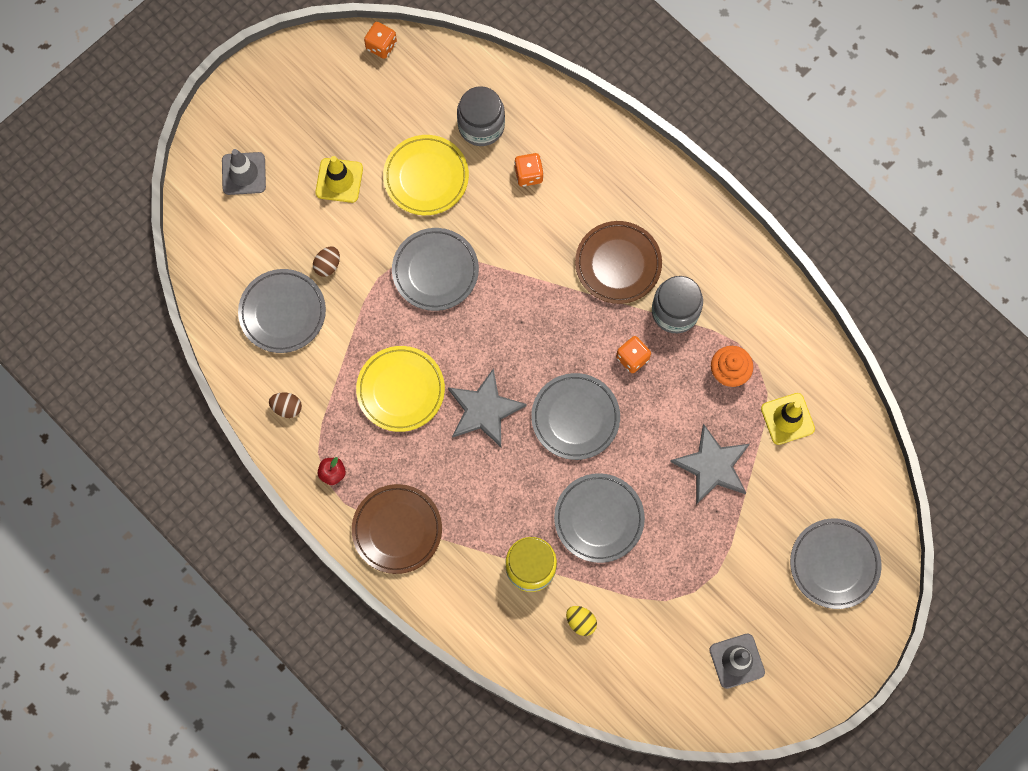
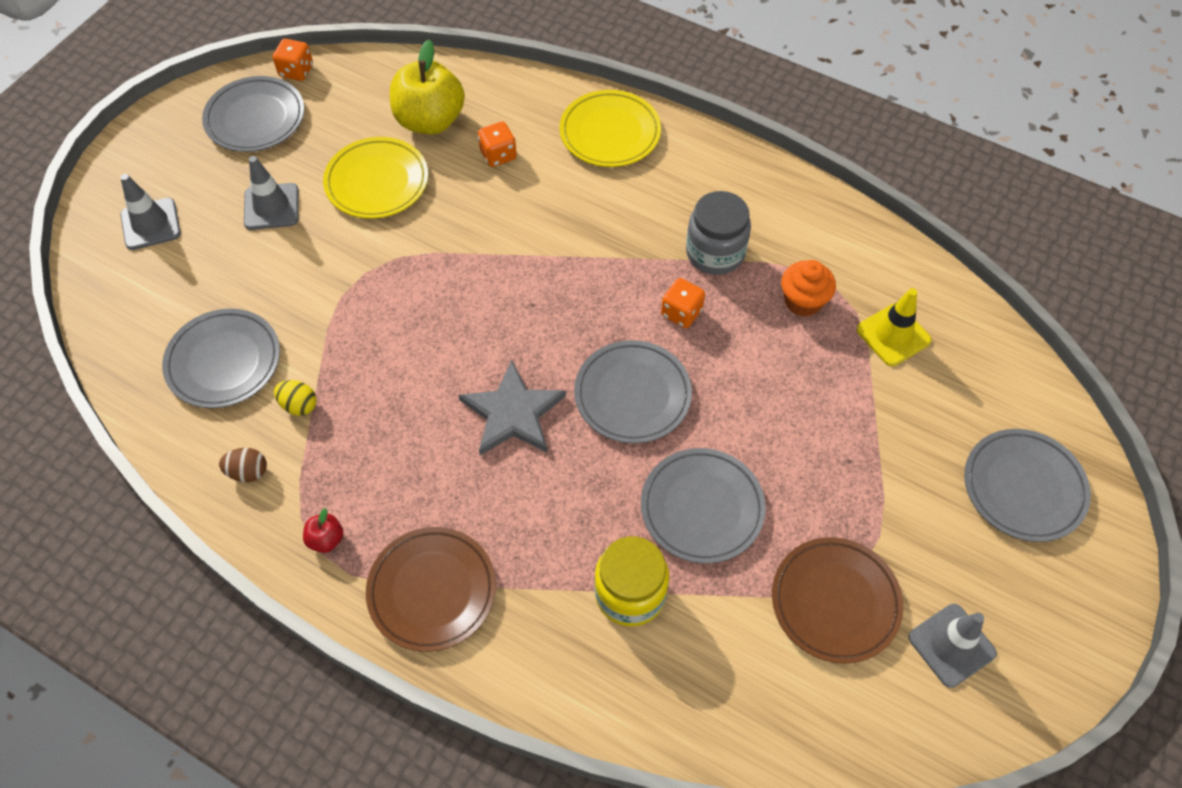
camera: 15 degrees left, 15 degrees down
brown egg [313,246,340,277] -> none
yellow traffic cone [315,156,363,203] -> grey traffic cone [244,156,299,230]
yellow plate [356,346,445,432] -> yellow plate moved to [559,90,661,167]
grey plate [392,228,479,311] -> grey plate moved to [202,76,304,152]
grey jar [457,86,505,146] -> yellow apple [390,40,465,134]
yellow egg [566,606,597,636] -> yellow egg moved to [274,380,317,416]
brown plate [575,221,662,304] -> brown plate moved to [772,537,904,664]
grey star [670,424,750,505] -> none

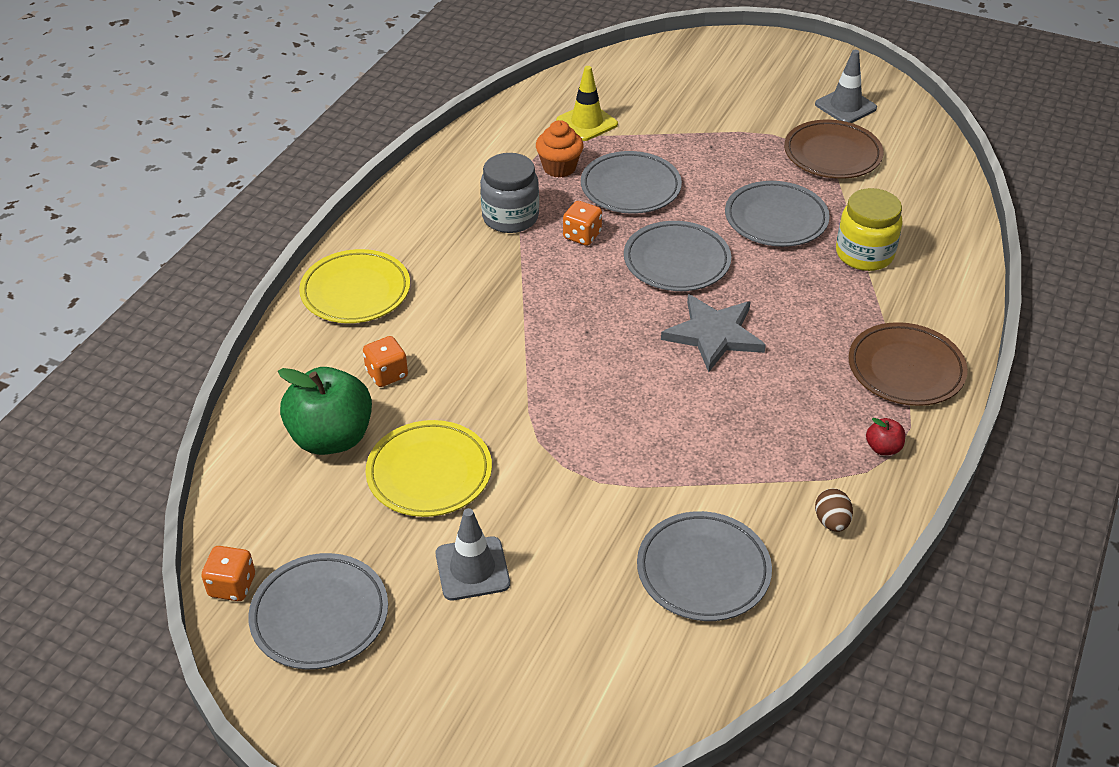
camera: 95 degrees left, 15 degrees down
grey traffic cone [120,174,181,250] -> none
yellow egg [274,380,317,416] -> none
yellow apple [390,40,465,134] -> green apple [278,367,372,455]
grey plate [964,429,1091,542] -> grey plate moved to [581,151,682,214]

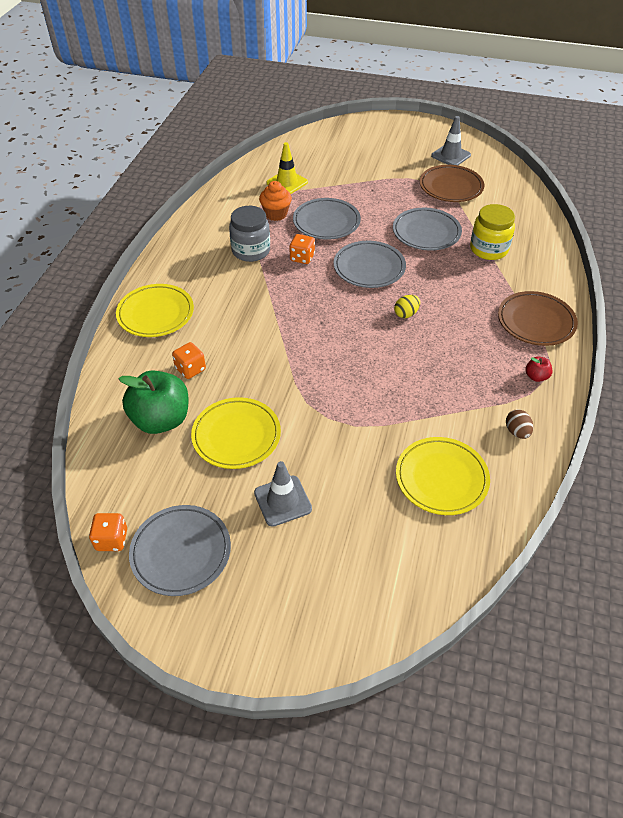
camera: 10 degrees left, 5 degrees up
grey plate [637,511,772,621] -> yellow plate [396,437,490,515]
grey star [661,294,766,372] -> yellow egg [394,295,420,318]

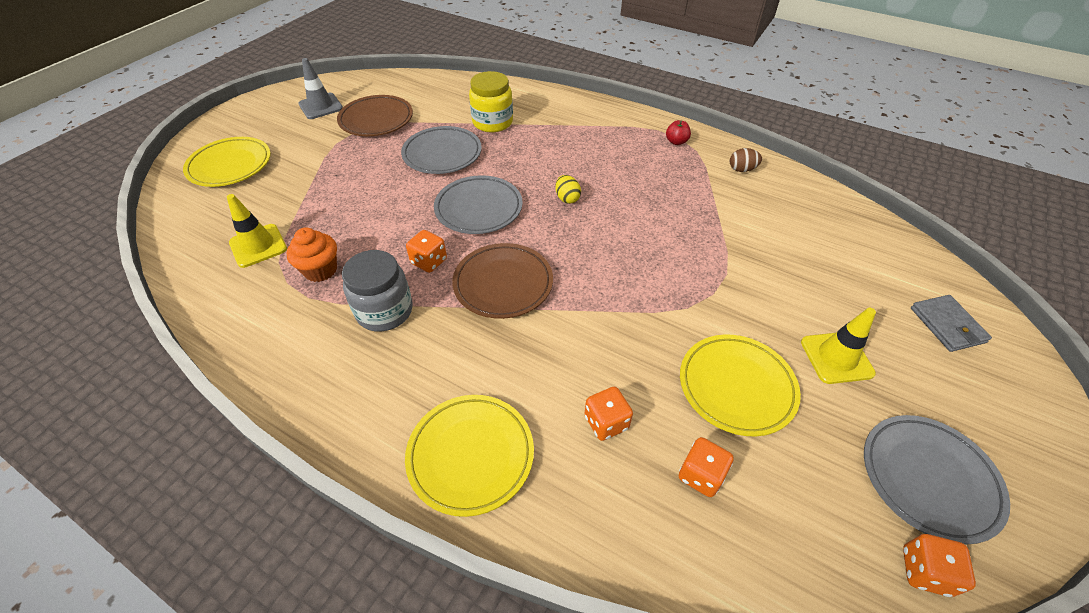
camera: 75 degrees left, 0 degrees up
green apple [119,370,188,434] -> orange dice [679,437,734,497]
grey traffic cone [254,461,312,527] -> yellow traffic cone [801,308,876,384]
grey plate [293,198,361,240] -> none
yellow plate [396,437,490,515] -> yellow plate moved to [183,137,271,187]
brown plate [498,291,578,346] -> brown plate moved to [452,243,553,319]
none -> grey wallet [911,295,992,352]

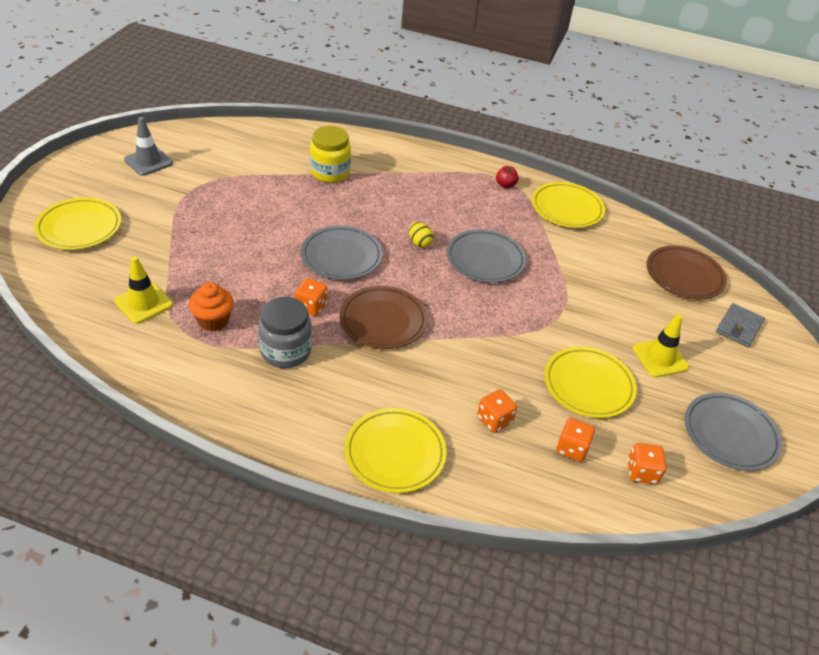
camera: 15 degrees left, 5 degrees down
brown plate [337,95,413,136] -> brown plate moved to [646,245,727,300]
grey plate [401,126,482,174] -> grey plate moved to [447,229,526,283]
brown egg [730,148,762,172] -> yellow plate [532,182,605,228]
orange dice [903,534,976,597] -> orange dice moved to [628,443,667,484]
grey wallet [911,295,992,352] -> grey wallet turned 60 degrees clockwise [716,303,765,348]

